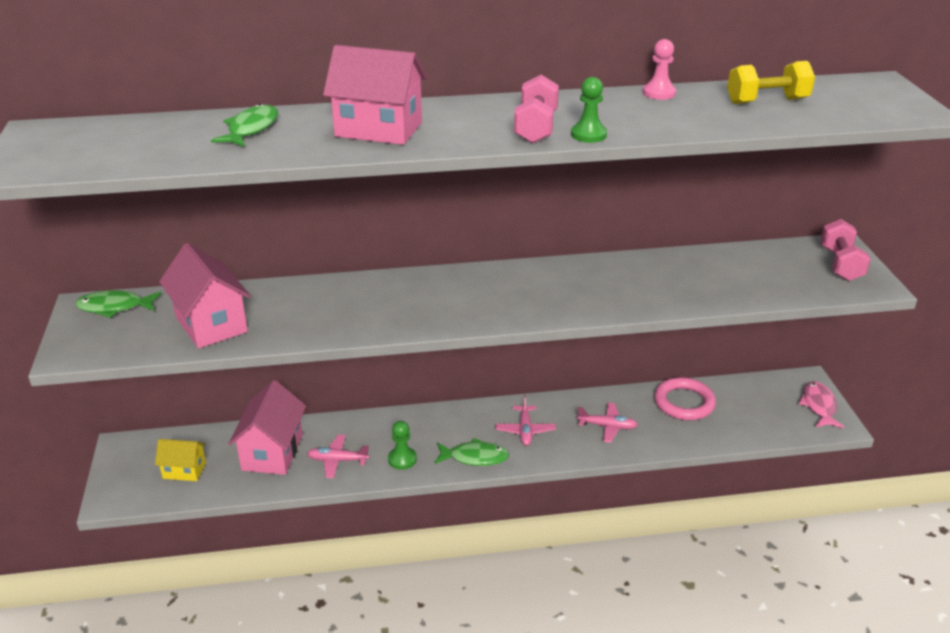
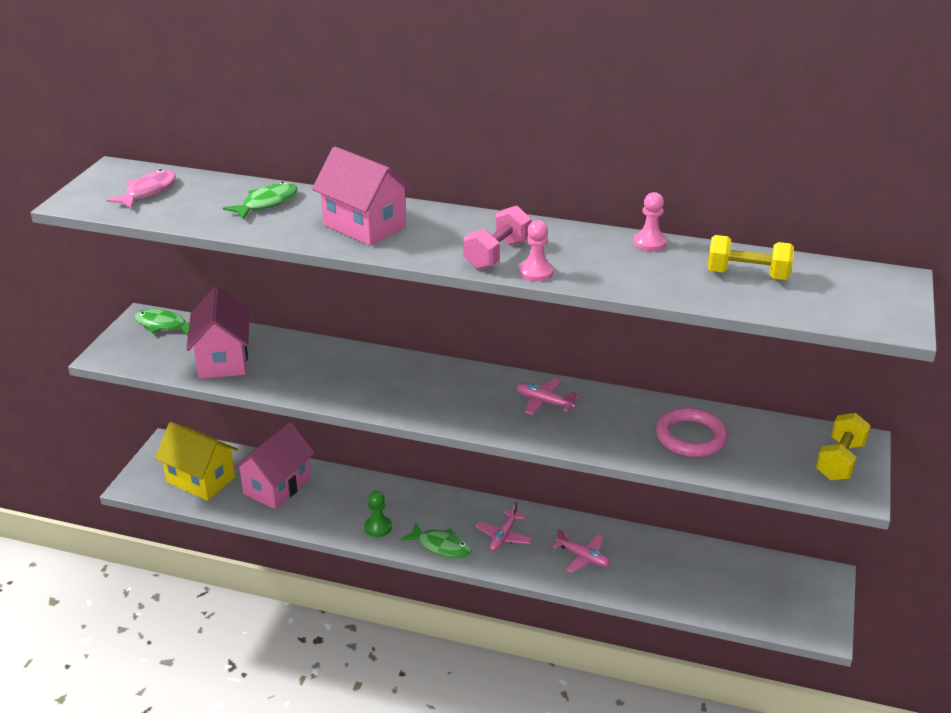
camera: 25 degrees right, 0 degrees up
yellow house [155,439,206,481] -> yellow house [155,422,238,501], size x1.70
pink plane [307,435,369,478] -> pink plane moved to [516,378,579,415]
green pawn [571,77,607,143] -> pink pawn [519,220,554,282]
pink ring [654,377,716,420] -> pink ring moved to [656,408,728,457]
pink fish [799,381,844,428] -> pink fish moved to [107,170,176,209]
pink dumbbell [821,219,871,281] -> yellow dumbbell [816,413,871,481]

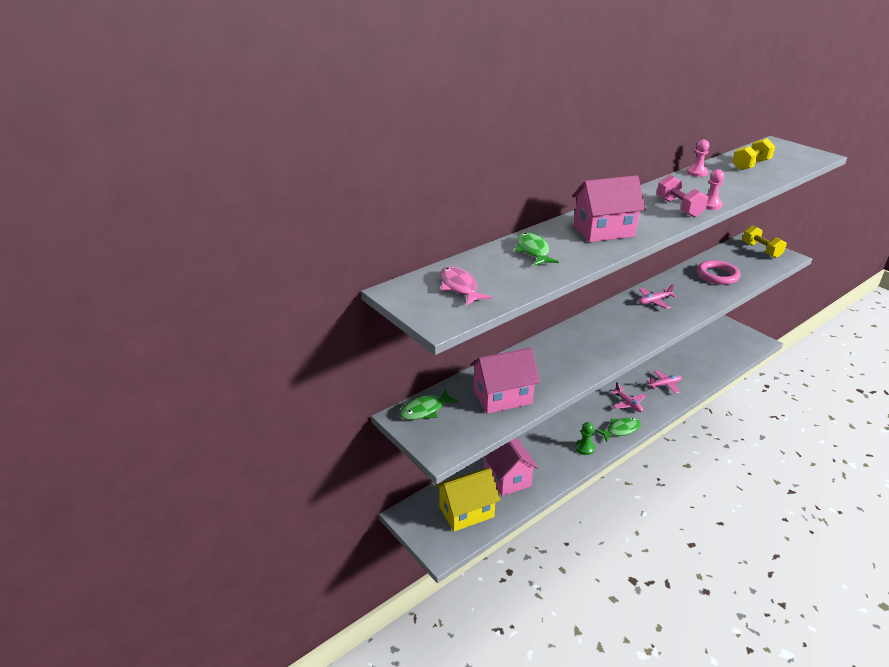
camera: 55 degrees left, 0 degrees up
pink house [186,286,250,379] -> pink house turned 45 degrees counterclockwise [470,347,540,414]

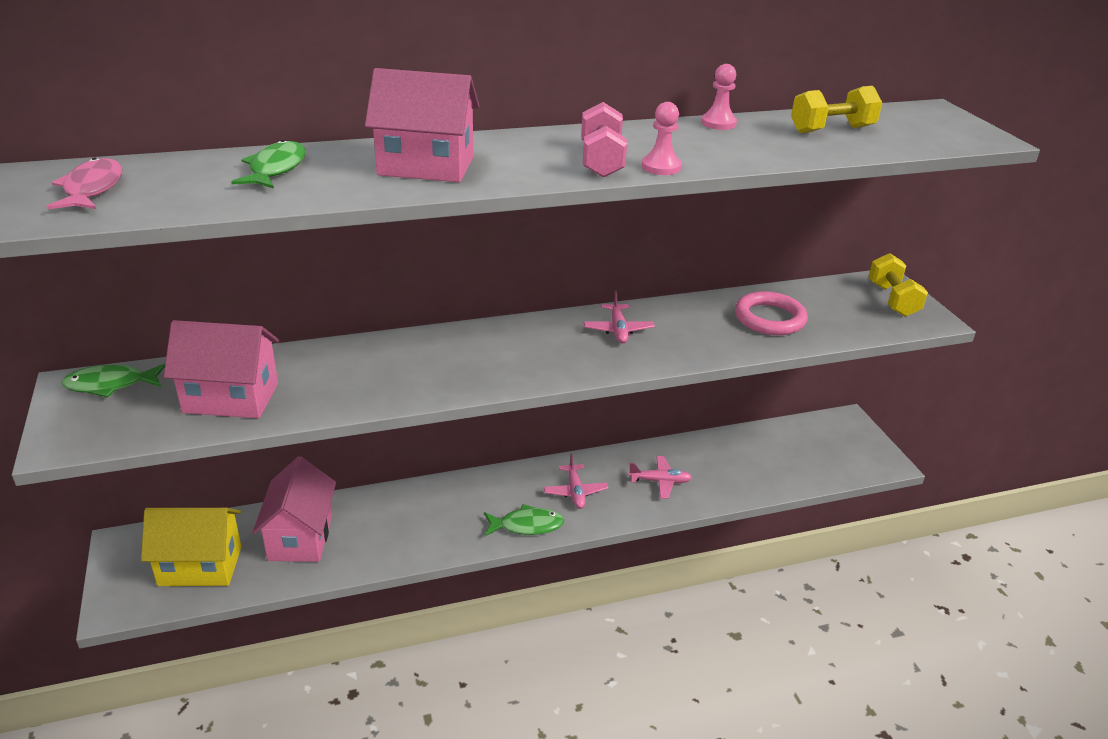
camera: 20 degrees right, 0 degrees up
green pawn [575,422,595,455] -> none
pink plane [639,284,677,309] -> pink plane turned 90 degrees counterclockwise [584,291,655,343]

